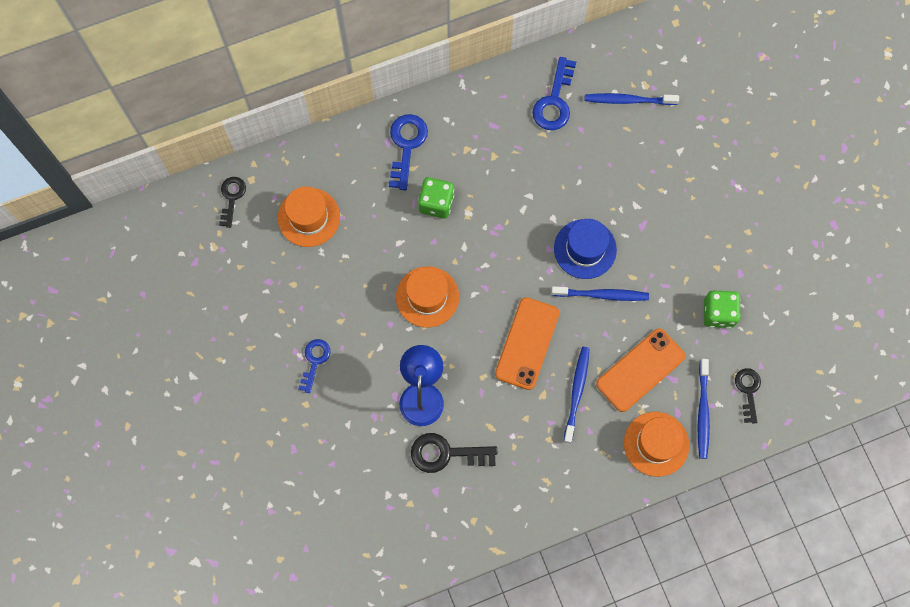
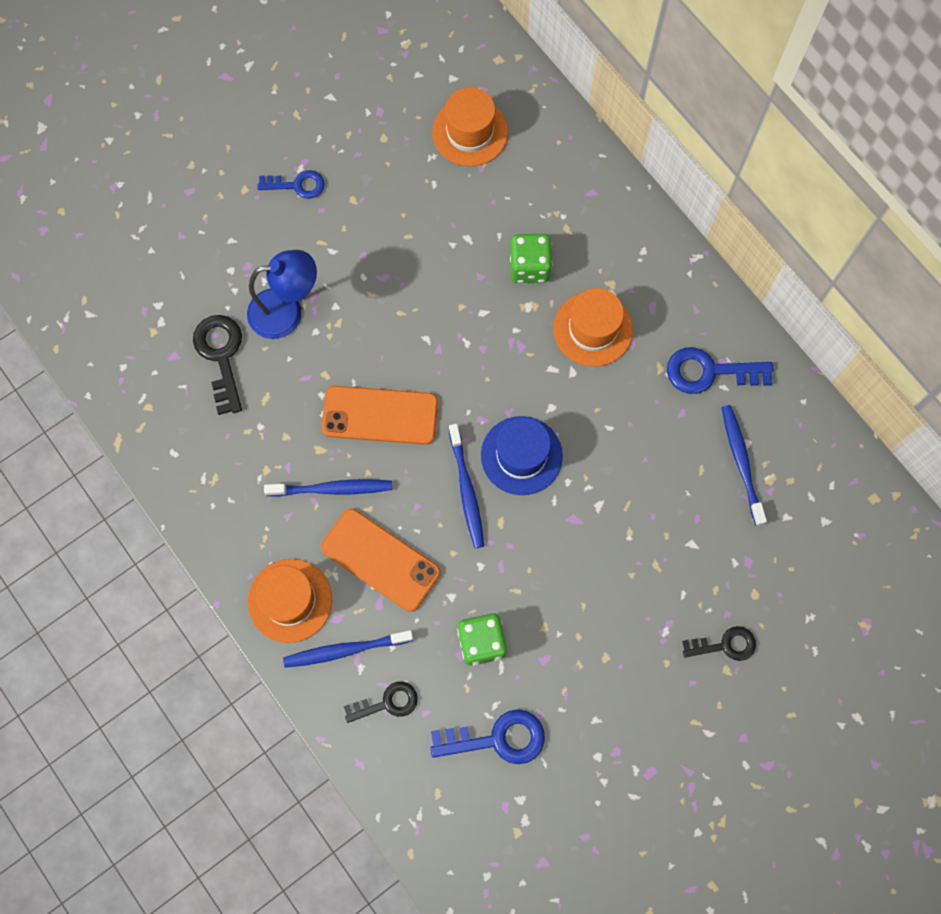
camera: 75 degrees right, 0 degrees up
black key [219,177,246,228] -> black key moved to [682,626,756,661]
blue key [389,114,428,190] -> blue key moved to [430,709,545,764]
orange hat [396,266,459,327] -> orange hat moved to [553,288,633,367]

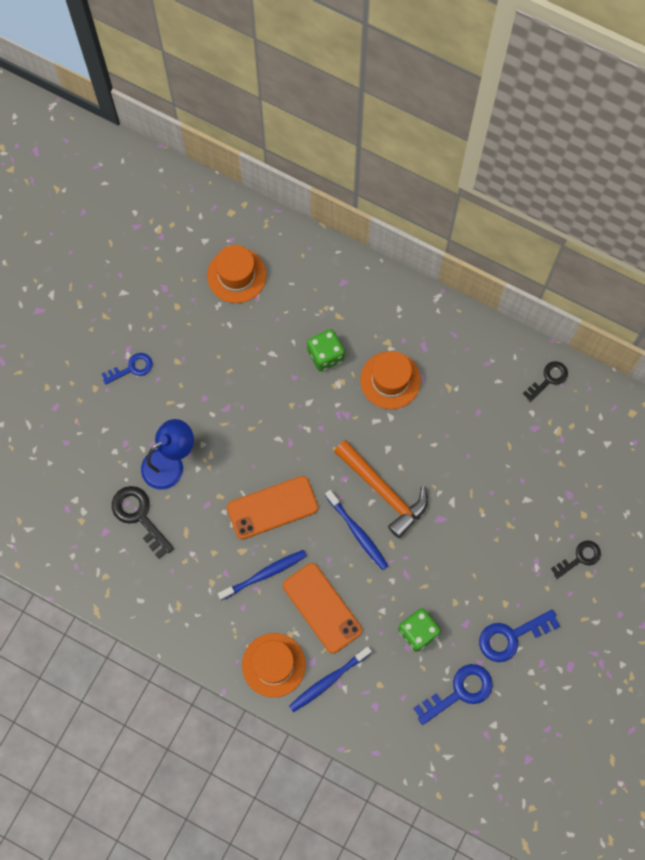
camera: 25 degrees left, 0 degrees up
orange phone [321,509,441,612] -> orange phone turned 45 degrees clockwise [283,563,362,653]
black key [344,682,418,723] -> black key moved to [523,361,568,402]
blue hat [481,416,563,495] -> orange hammer [334,440,428,538]
blue key [667,347,773,394] -> blue key moved to [479,609,560,662]
blue toothbrush [721,405,767,526] -> none

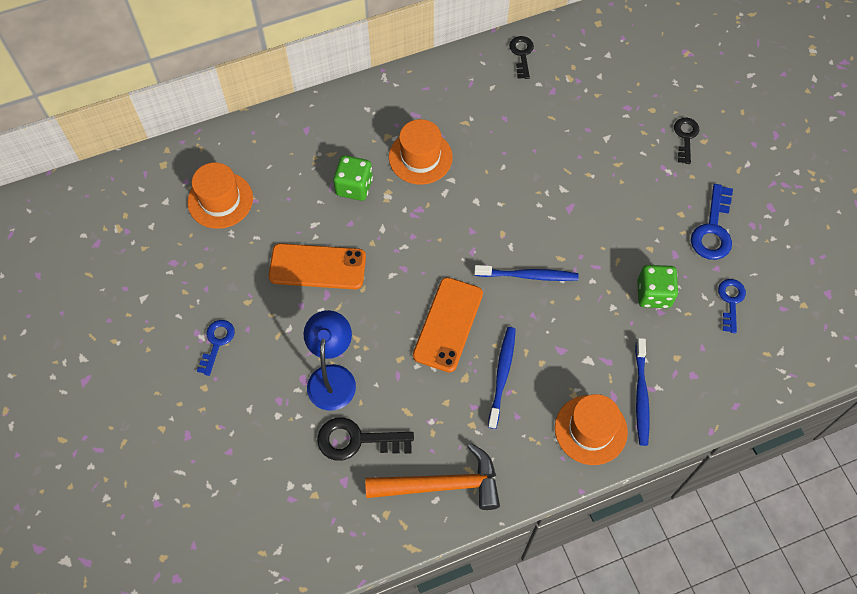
camera: 50 degrees left, 10 degrees down
orange phone [283,563,362,653] -> orange phone moved to [269,243,366,289]
orange hammer [334,440,428,538] -> orange hammer moved to [365,443,500,510]
blue key [413,664,493,725] -> blue key [718,279,746,333], size x0.66

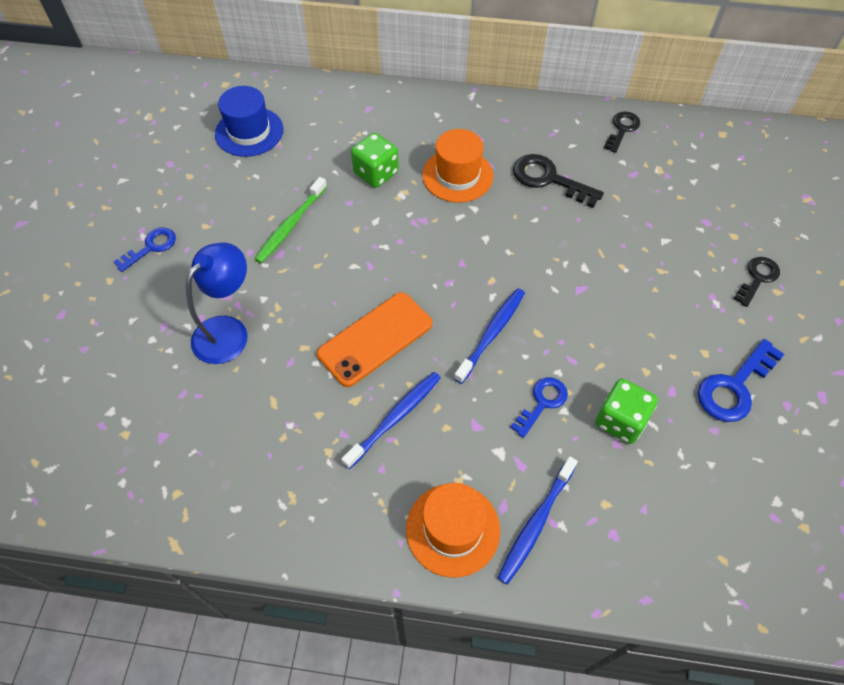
camera: 30 degrees right, 5 degrees down
orange hat [187,162,253,229] -> blue hat [215,86,283,157]
orange phone [269,243,366,289] -> green toothbrush [255,177,327,264]
black key [317,417,414,461] -> black key moved to [513,154,604,208]
orange hammer [365,443,500,510] -> none
blue toothbrush [474,265,579,281] -> blue toothbrush turned 90 degrees counterclockwise [454,288,525,384]
blue key [718,279,746,333] -> blue key moved to [510,377,568,438]

